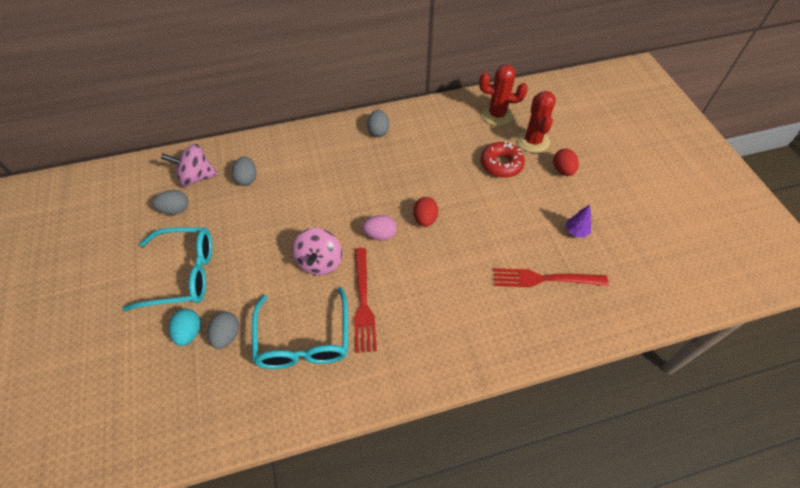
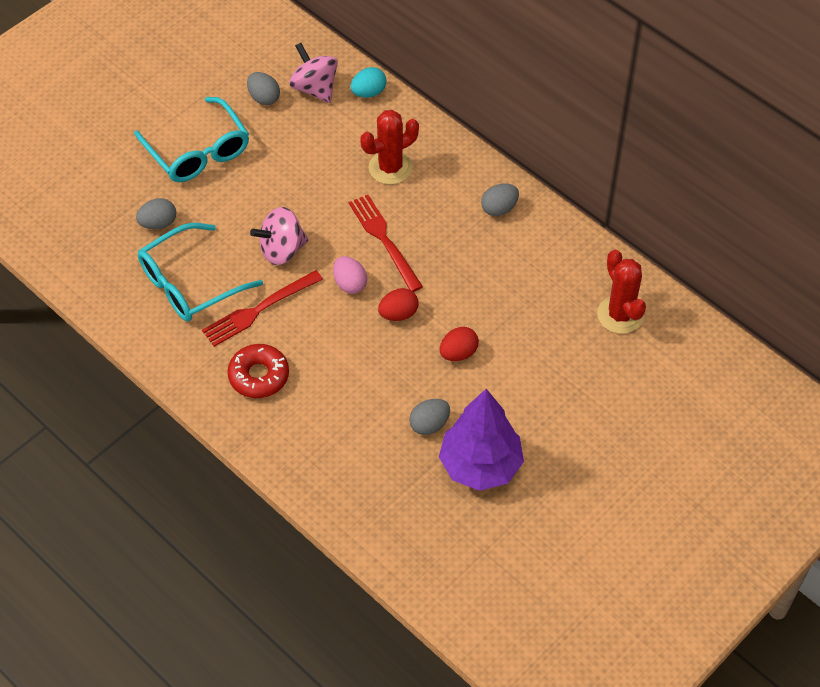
camera: 60 degrees right, 0 degrees up
turquoise egg [169,309,200,346] -> turquoise egg moved to [351,67,387,97]
grey egg [232,156,256,186] -> grey egg moved to [409,399,450,435]
red donut [481,141,525,178] -> red donut moved to [227,344,289,398]
red fork [494,268,608,287] -> red fork moved to [349,195,423,292]
red cactus [517,91,556,153] -> red cactus moved to [360,110,419,185]
red egg [553,149,579,176] -> red egg moved to [440,327,479,361]
purple tree [565,205,592,238] -> purple tree [439,389,524,491], size x2.48

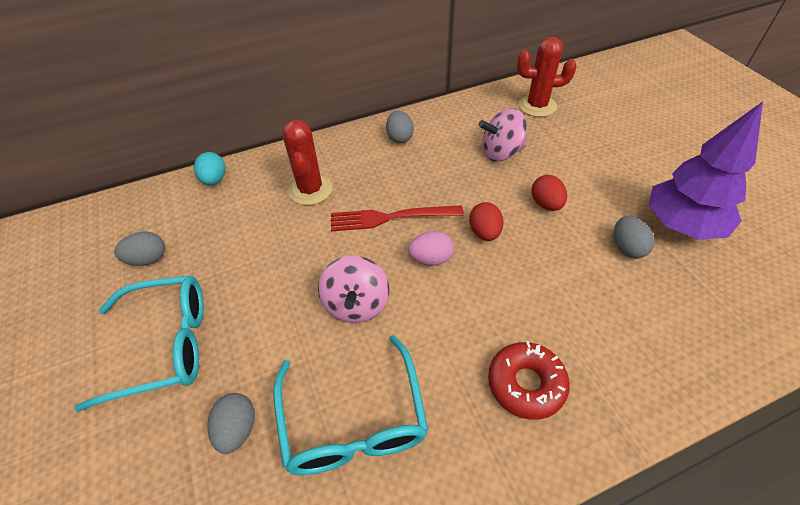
camera: 65 degrees left, 5 degrees down
red fork [202,270,323,347] -> none
pink spinning top [289,43,338,103] -> pink spinning top moved to [479,108,527,161]

